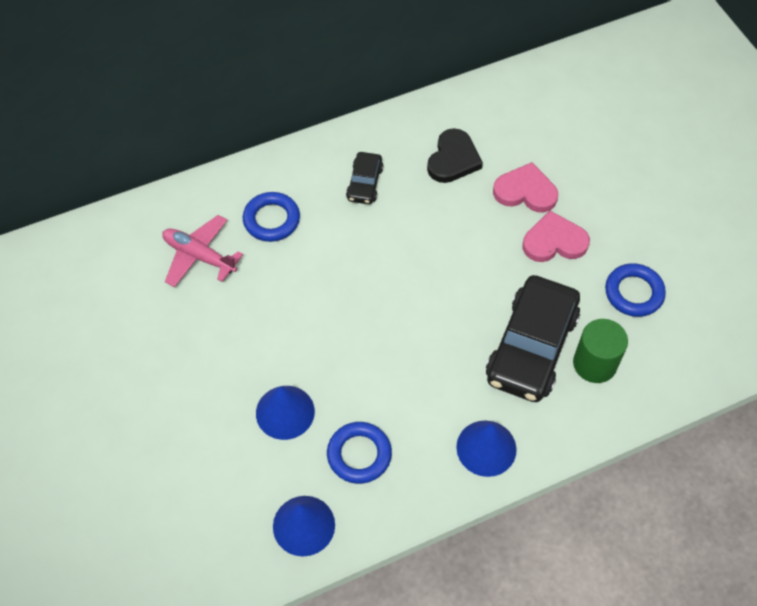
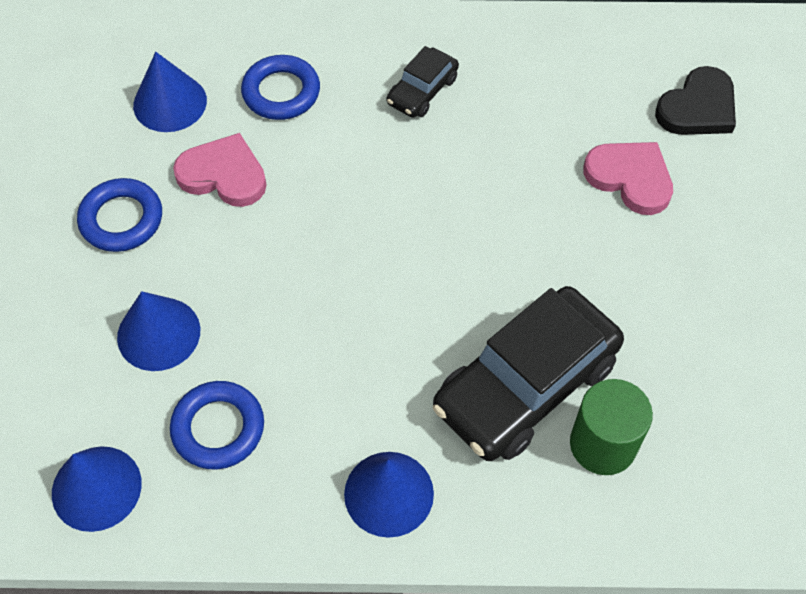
camera: 25 degrees right, 0 degrees up
pink plane [162,215,243,287] -> blue cone [133,52,207,132]
black heart [427,128,483,183] -> black heart moved to [655,66,736,135]
pink heart [522,210,590,262] -> pink heart moved to [173,133,267,207]
blue ring [605,263,666,317] -> blue ring moved to [77,178,162,252]

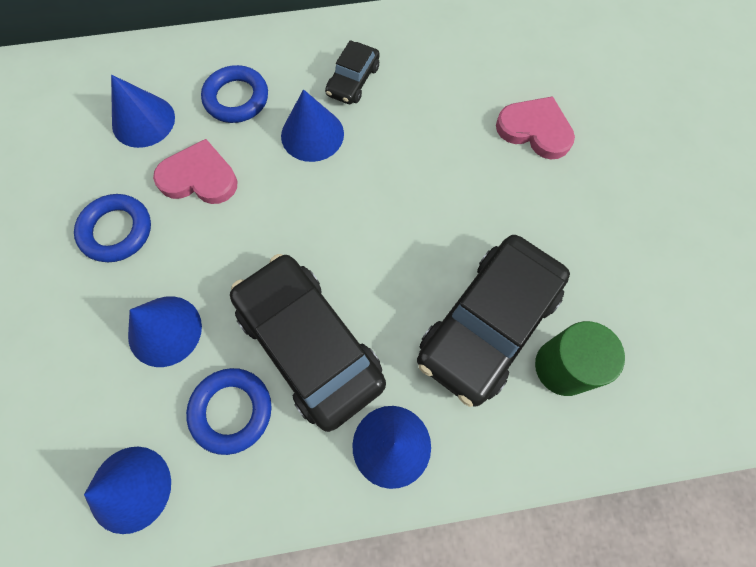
camera: 10 degrees left, 10 degrees up
black heart [655,66,736,135] -> none
none -> black car [230,254,386,432]
none -> blue cone [281,89,344,162]

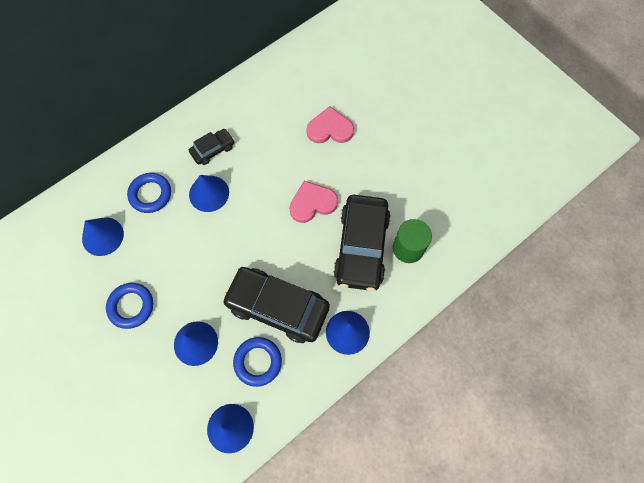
camera: 30 degrees left, 0 degrees up
pink heart [153,139,237,204] -> pink heart moved to [289,181,338,223]
black car [325,40,380,104] -> black car turned 120 degrees counterclockwise [189,129,234,165]

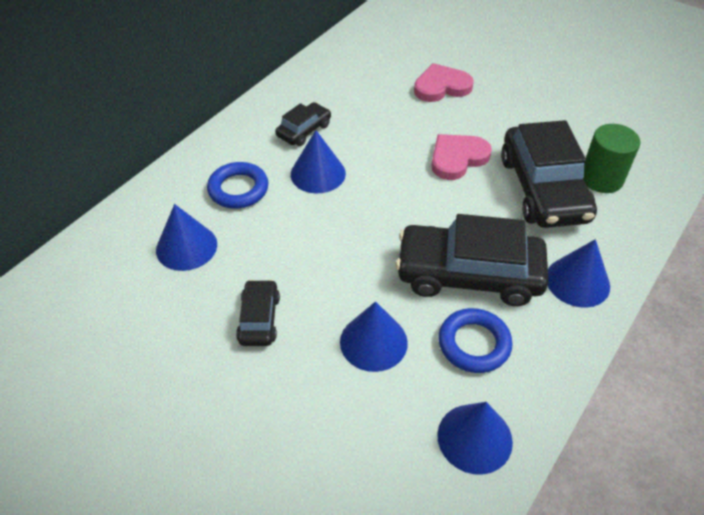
camera: 15 degrees left, 20 degrees down
blue ring [106,283,153,329] -> black car [236,279,280,346]

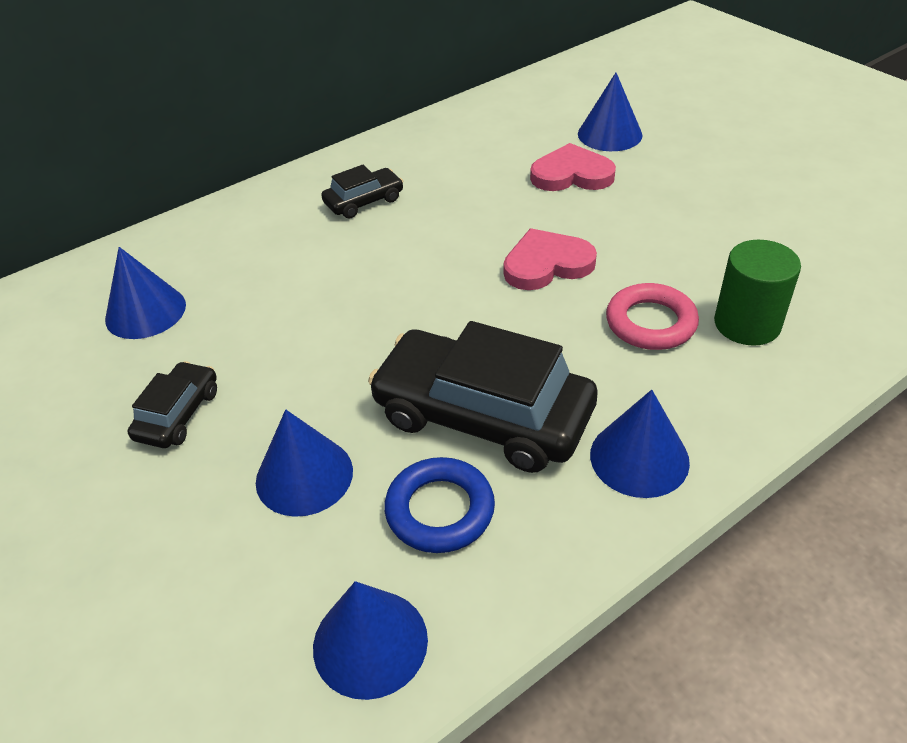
camera: 20 degrees right, 5 degrees down
blue ring [207,162,268,209] -> none
blue cone [291,130,346,193] -> blue cone moved to [578,73,643,151]
black car [501,120,597,228] -> pink ring [606,283,699,350]

